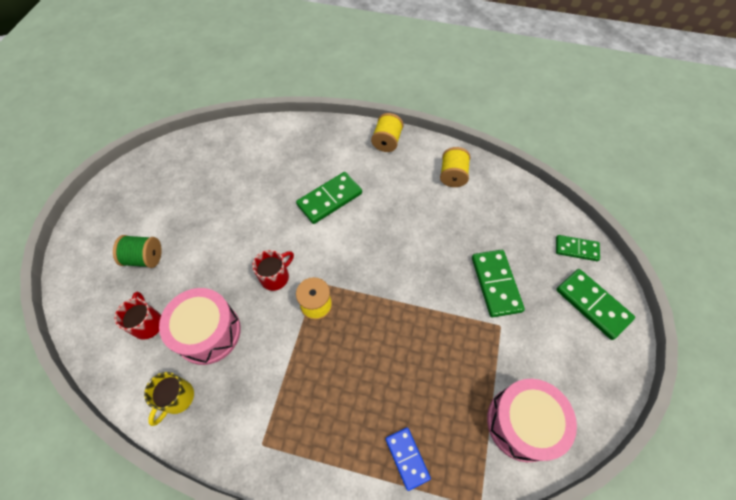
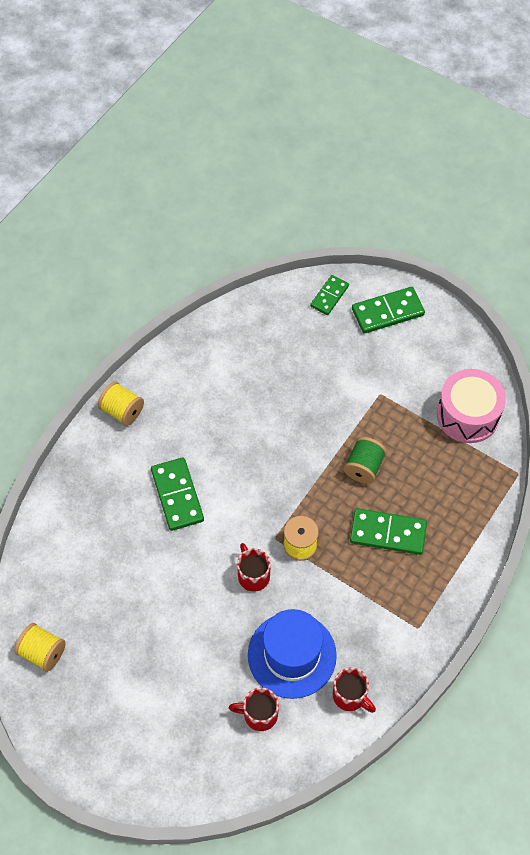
camera: 70 degrees left, 0 degrees up
green spool [113,235,162,268] -> green spool moved to [344,437,387,484]
yellow mug [144,372,194,426] -> red mug [333,668,376,713]
pink drum [159,288,241,365] -> blue hat [248,609,337,699]
blue domino [385,427,431,491] -> none
yellow spool [440,147,470,187] -> yellow spool moved to [14,623,66,672]
green domino [472,250,525,318] -> green domino moved to [350,508,427,555]

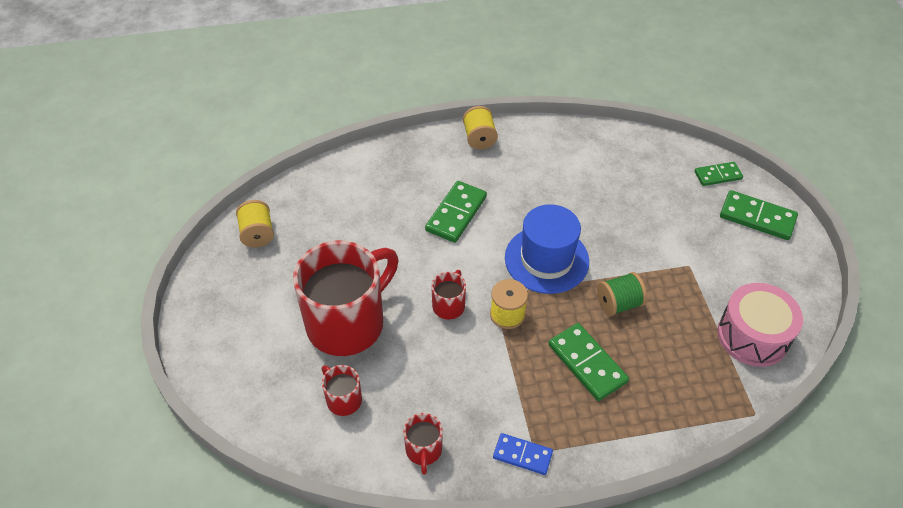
camera: 45 degrees right, 10 degrees down
blue hat [248,609,337,699] -> blue hat moved to [505,204,589,294]
none -> red mug [293,241,399,356]
none -> blue domino [493,433,553,475]

